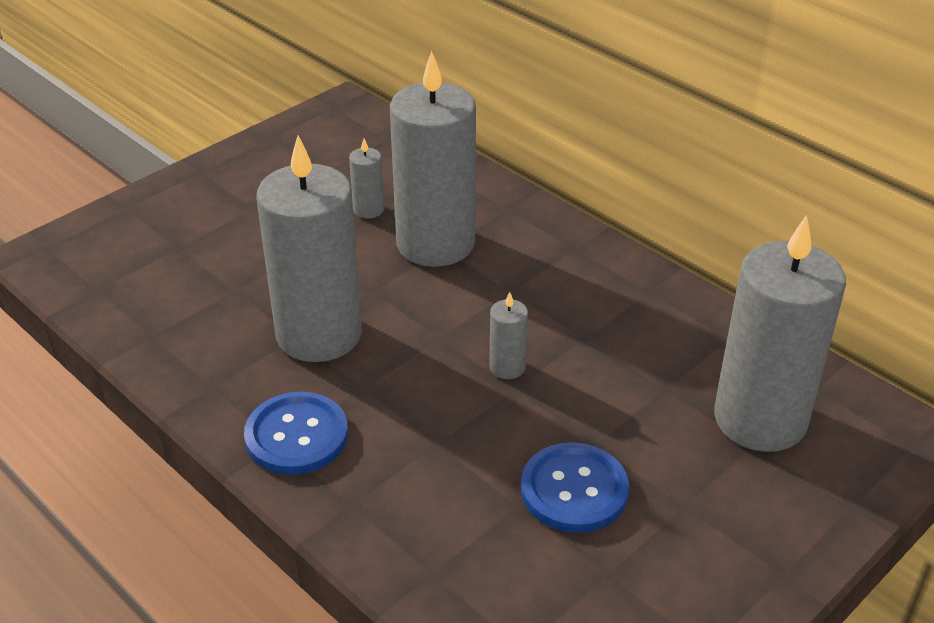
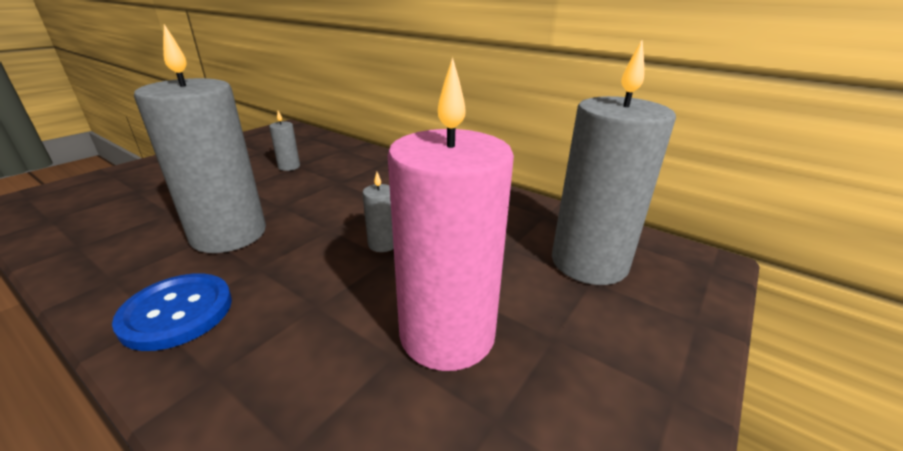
camera: 10 degrees left, 10 degrees down
grey candle [390,51,476,267] -> none
blue button [521,442,629,533] -> pink candle [388,57,514,371]

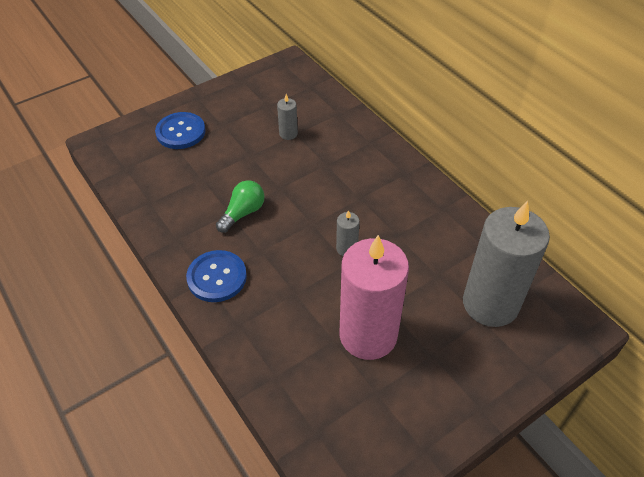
camera: 20 degrees right, 20 degrees up
grey candle [134,24,266,253] -> green light bulb [216,180,265,233]
none -> blue button [155,112,206,149]

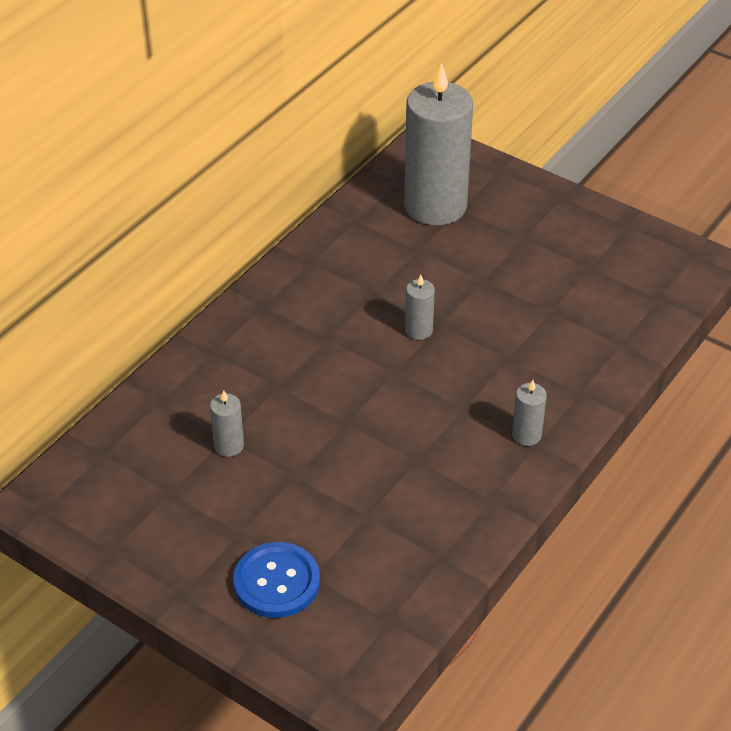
camera: 110 degrees left, 5 degrees down
blue button [186,250,247,302] -> grey candle [512,380,547,446]
green light bulb [216,180,265,233] -> none
pink candle [340,235,409,360] -> none

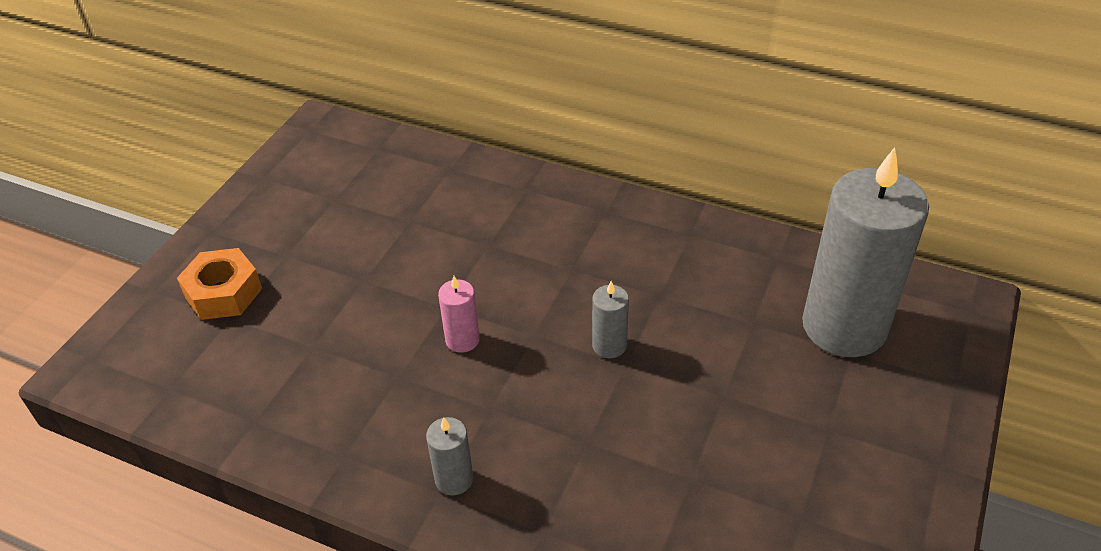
camera: 80 degrees right, 0 degrees up
grey candle [210,391,244,457] -> none
blue button [233,542,320,618] -> orange nut [177,248,262,320]
none -> pink candle [438,276,480,353]

